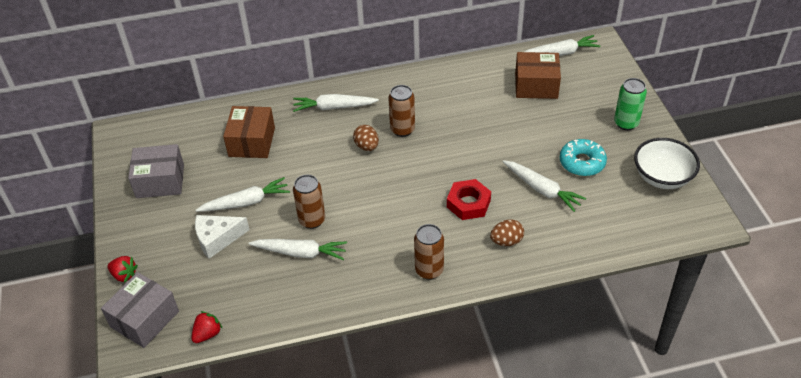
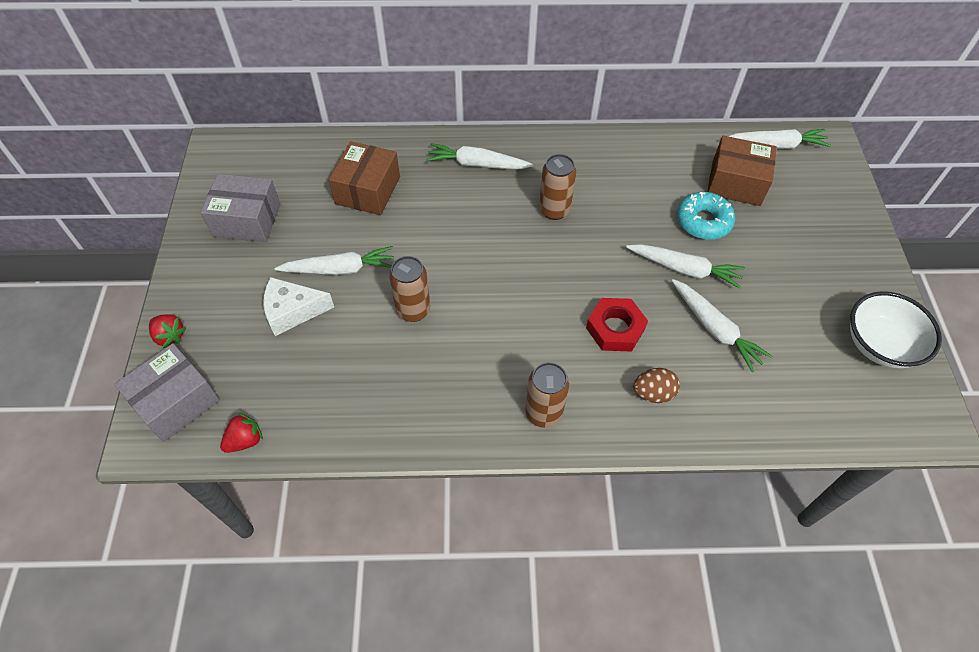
camera: 10 degrees right, 10 degrees up
white carrot [248,239,347,260] -> white carrot moved to [626,244,745,289]
brown egg [353,125,379,151] -> none
turquoise donut [559,139,607,176] -> turquoise donut moved to [677,192,735,240]
green can [614,78,647,130] -> none

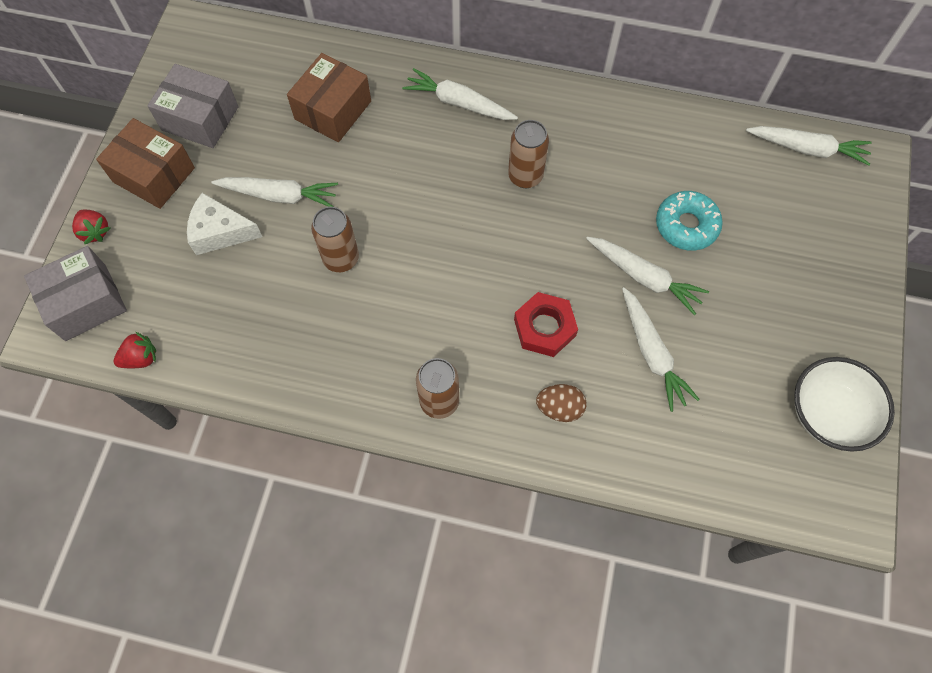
camera: 15 degrees right, 10 degrees up
brown box [707,136,777,206] -> brown box moved to [96,118,195,209]

